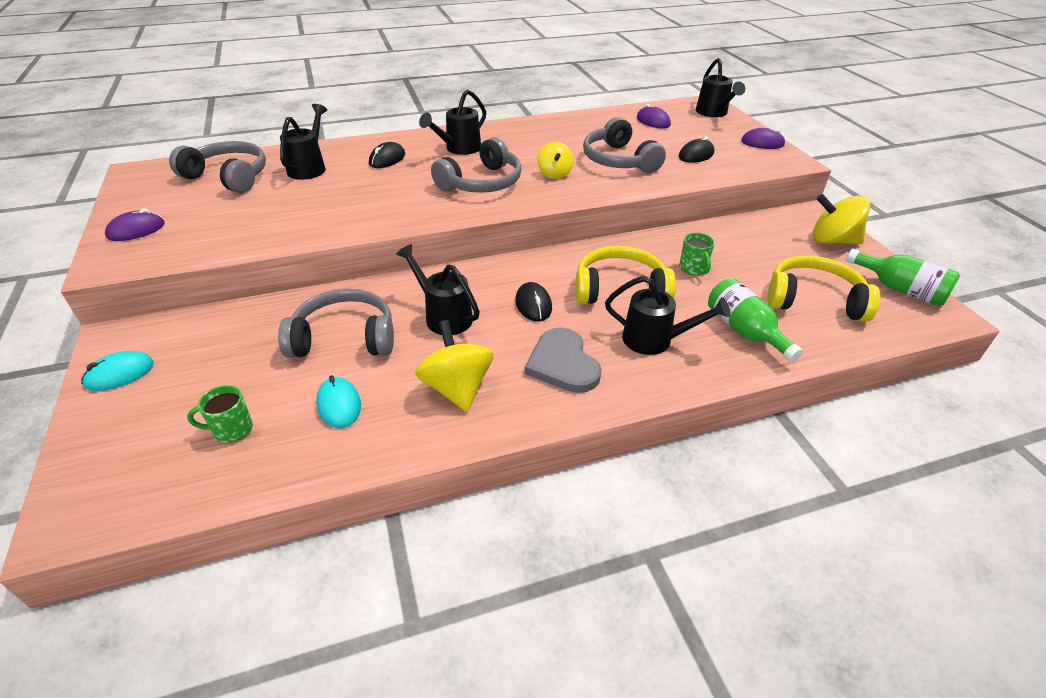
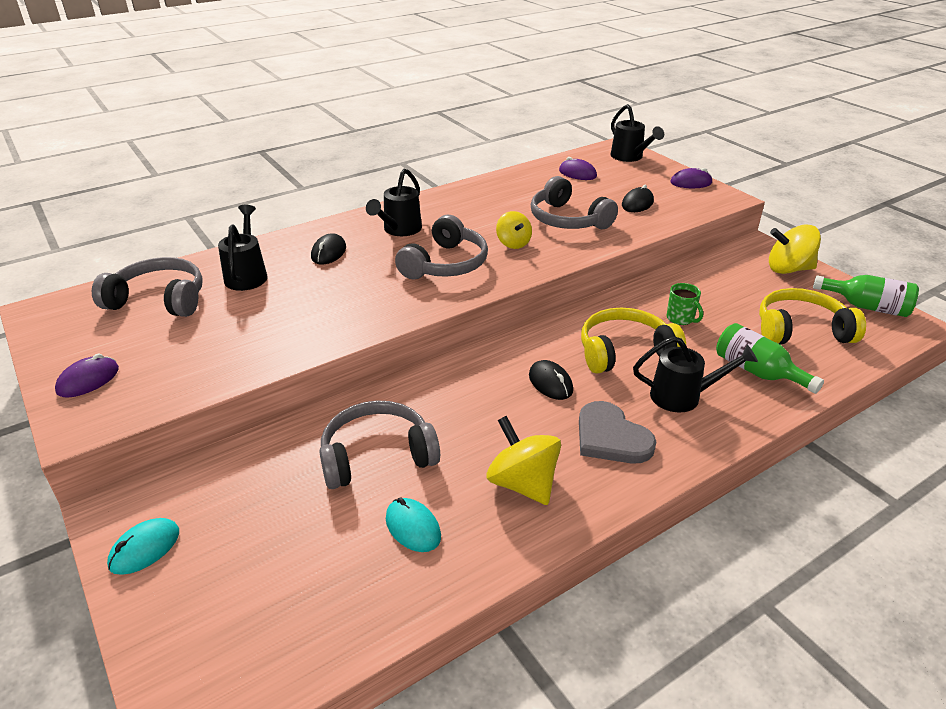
camera: 15 degrees left, 5 degrees down
green mug [187,385,253,443] -> none
black watering can [396,244,480,335] -> none

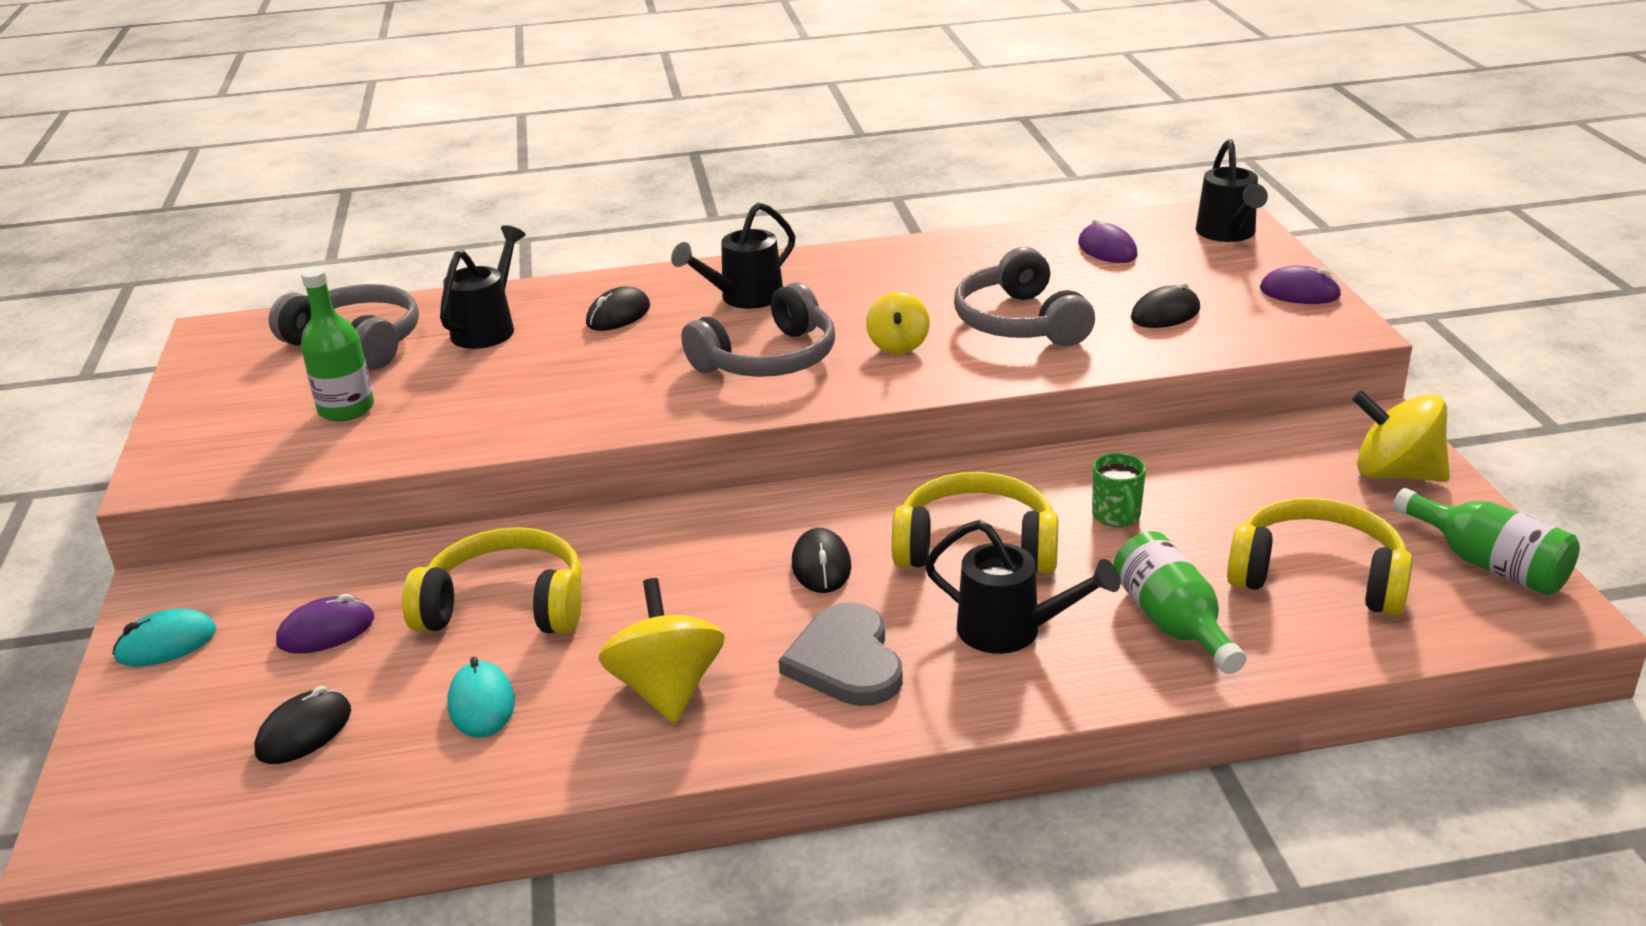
camera: 25 degrees right, 5 degrees down
purple mouse [55,353,119,398] -> purple mouse moved to [276,594,374,654]
grey headphones [319,400,440,489] -> yellow headphones [402,527,582,634]
none -> black mouse [254,686,351,764]
none -> green bottle [301,267,374,421]

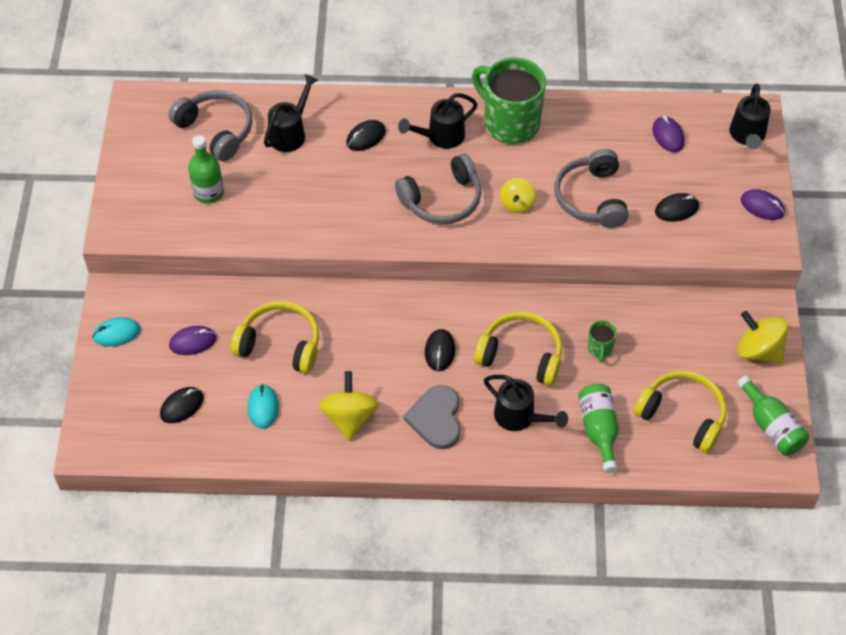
camera: 10 degrees right, 25 degrees up
none -> green mug [472,58,546,144]

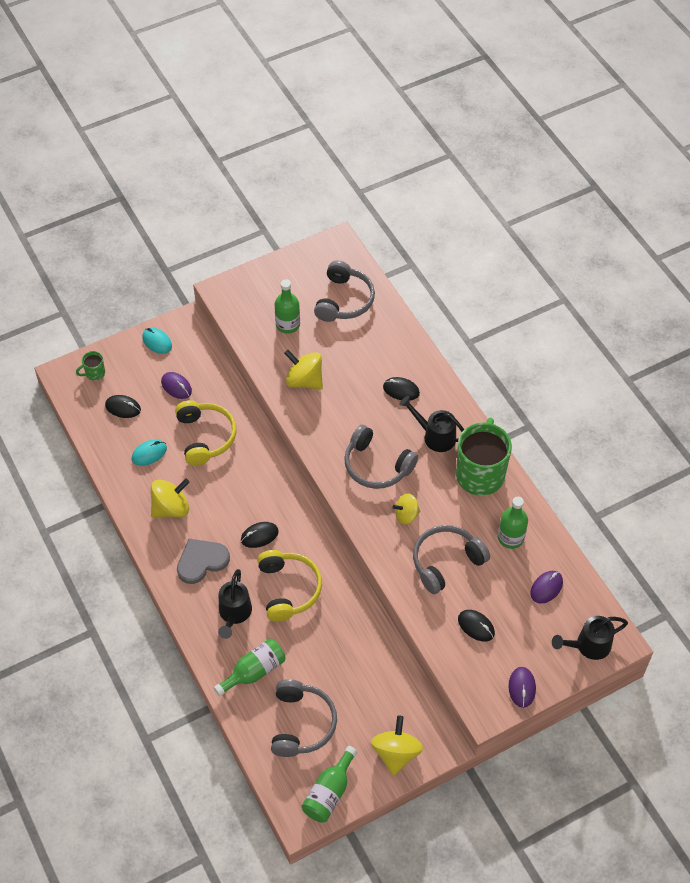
camera: 60 degrees right, 0 degrees up
black watering can [264,74,318,152] -> none
green mug [588,320,617,362] -> green mug moved to [76,351,105,381]
yellow headphones [634,371,727,453] -> grey headphones [271,679,337,757]
none -> yellow spinning top [284,350,323,390]
none -> green bottle [498,497,528,549]

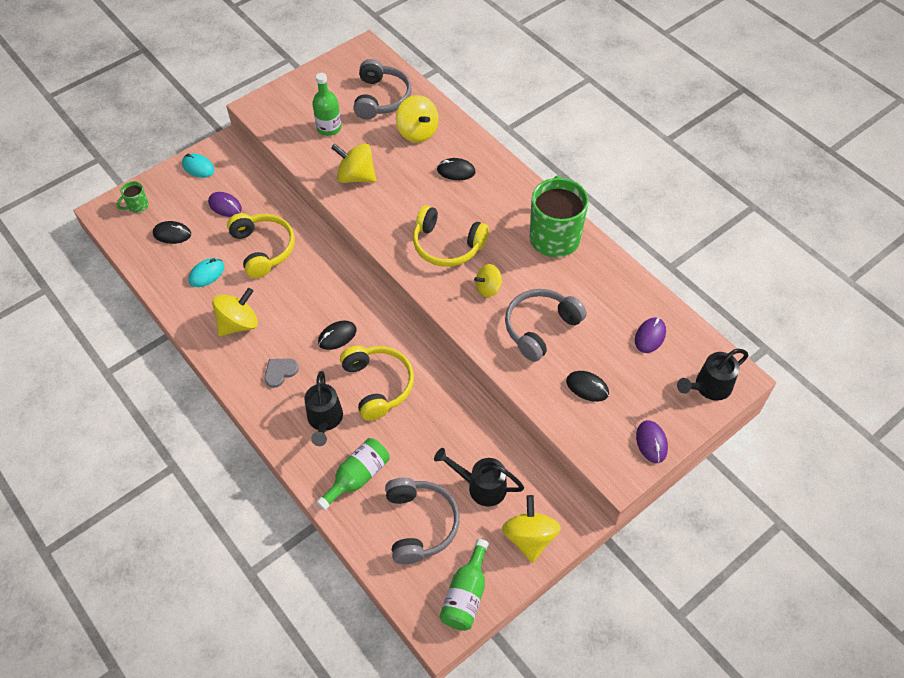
camera: 10 degrees left, 0 degrees up
grey heart [177,539,230,584] -> grey heart [264,359,299,388], size x0.62
grey headphones [344,425,418,489] -> yellow headphones [413,205,489,267]
black watering can [399,396,464,452] -> black watering can moved to [434,448,524,506]
green bottle [498,497,528,549] -> none
none -> yellow spinning top [396,95,439,143]

